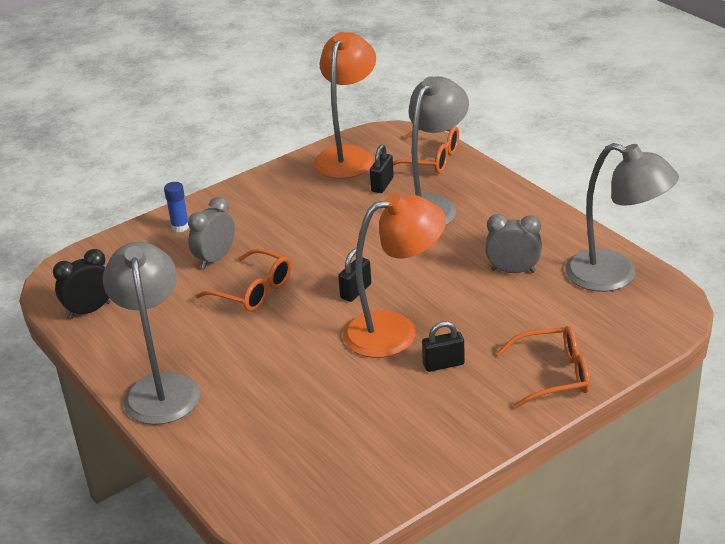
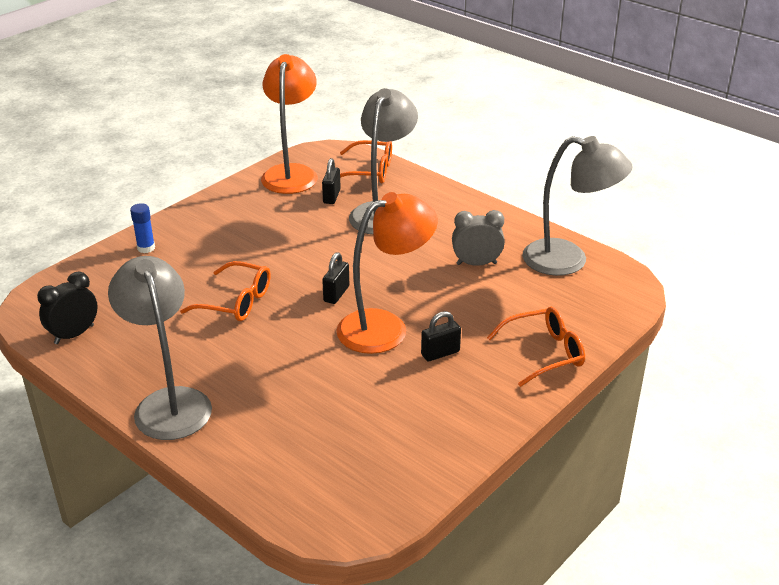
camera: 15 degrees left, 0 degrees up
grey clock [188,197,235,269] -> none

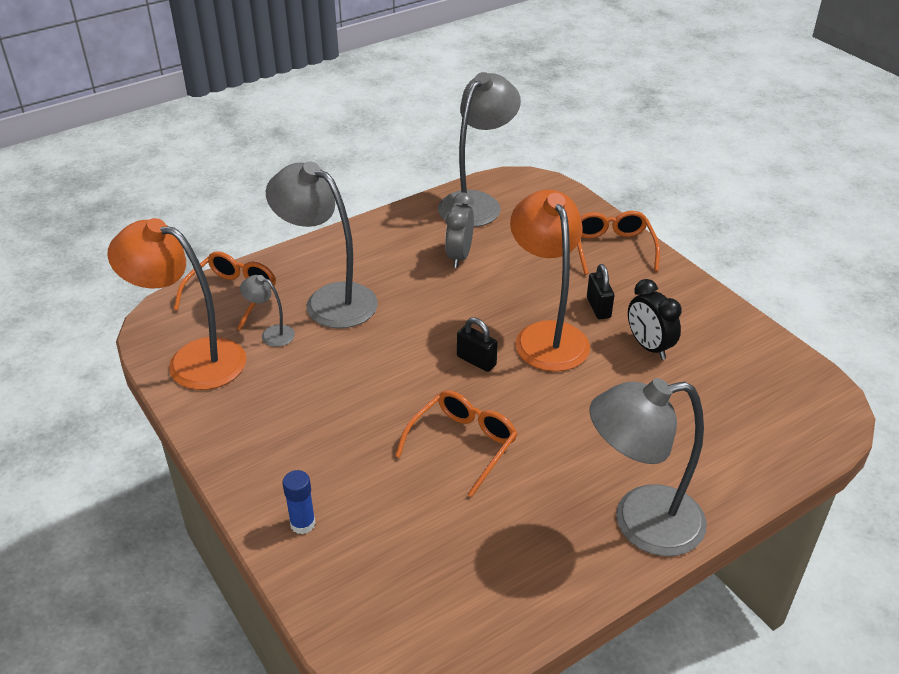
camera: 75 degrees left, 5 degrees up
black clock [37,272,98,344] -> black clock moved to [628,279,682,360]
black padlock [322,158,341,204] -> grey lamp [240,275,295,347]

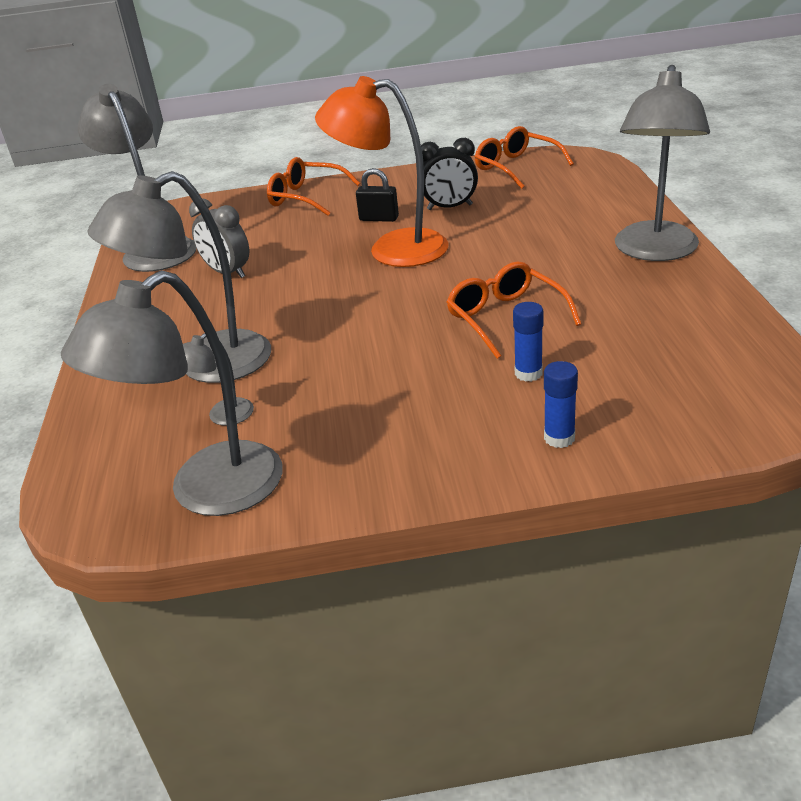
camera: 60 degrees left, 5 degrees down
orange lamp [107,218,246,390] -> grey lamp [61,270,283,516]
orange glasses [174,251,276,331] -> orange glasses moved to [475,126,574,189]
black padlock [457,317,498,372] -> none
none -> blue glue stick [513,302,543,382]

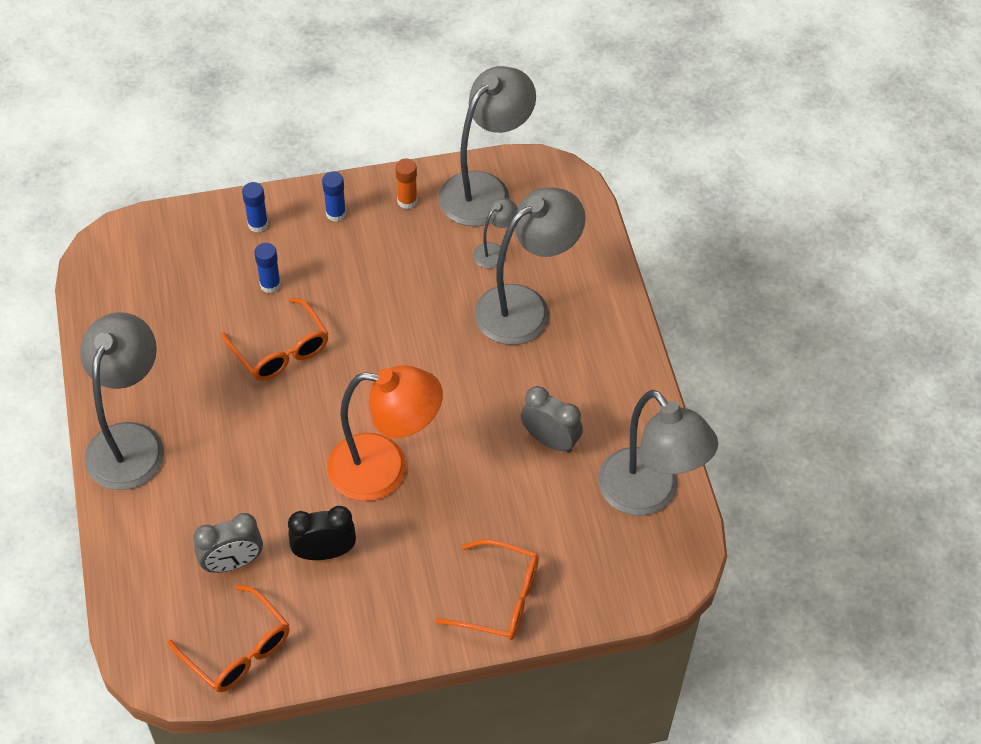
camera: 170 degrees right, 20 degrees up
black padlock [356,168,399,222] -> none
none -> grey clock [193,513,263,573]
none -> blue glue stick [322,171,346,222]
none -> orange glue stick [395,159,417,209]

